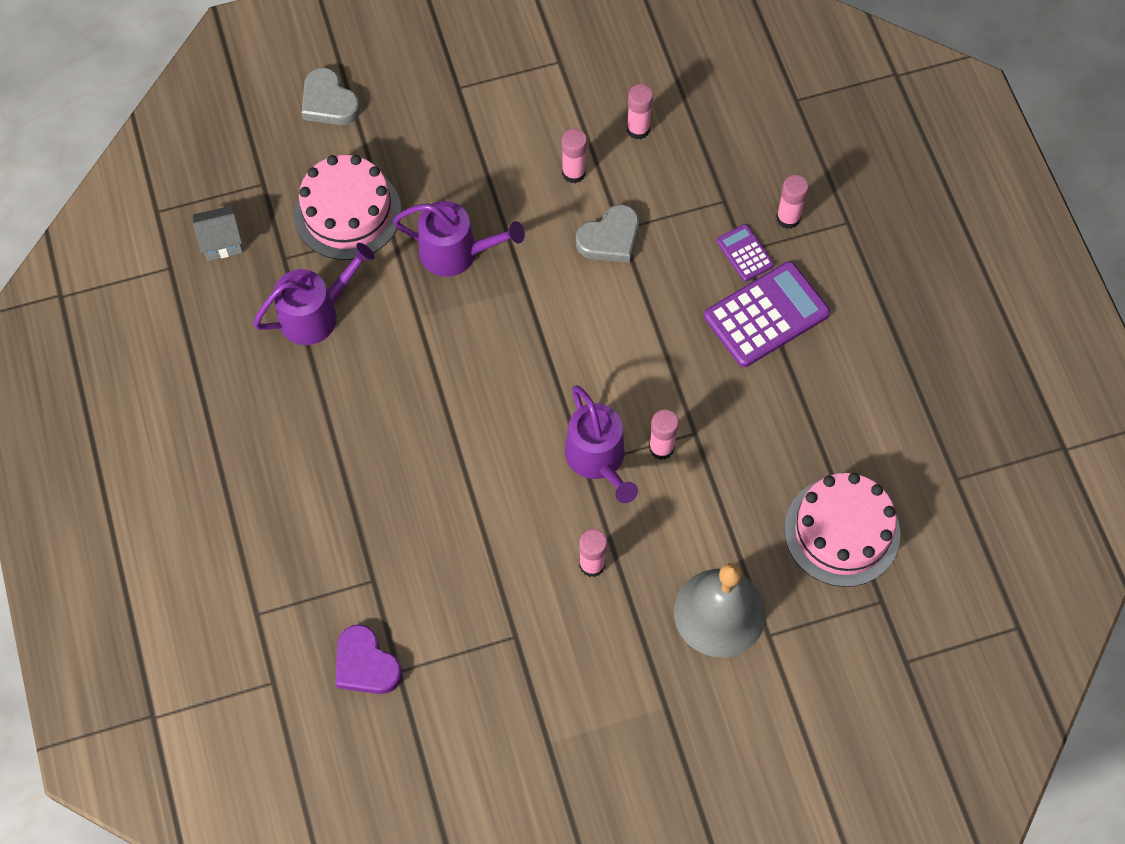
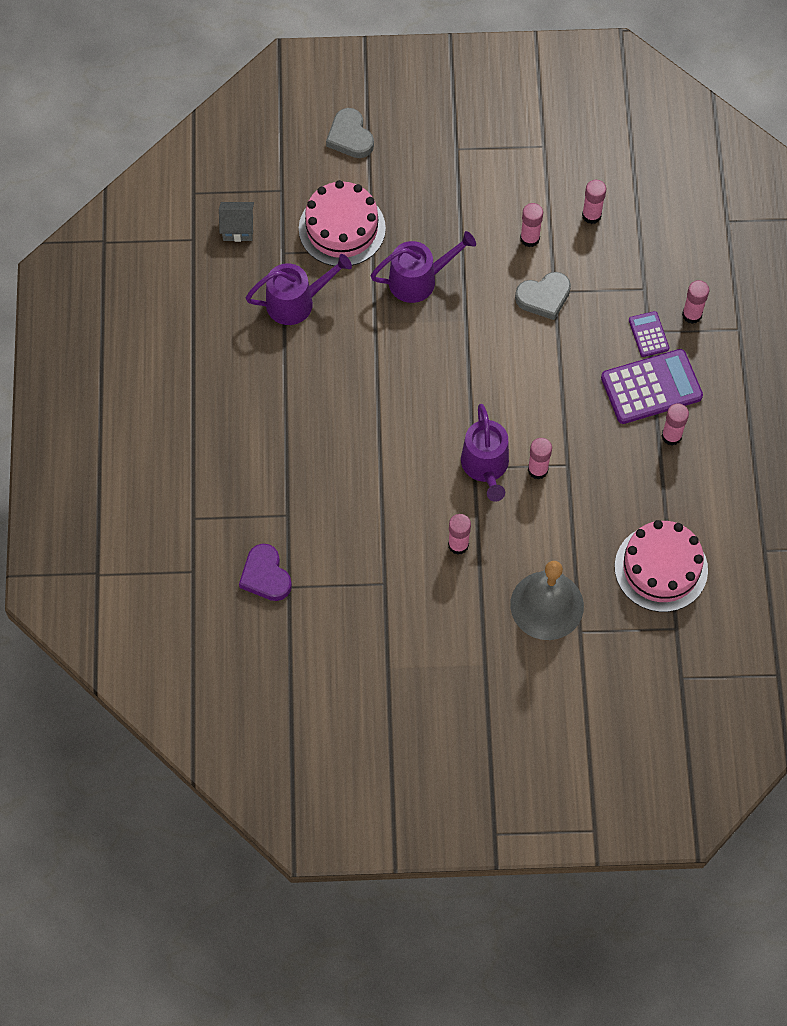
camera: 15 degrees right, 0 degrees up
purple watering can [393,201,525,277] -> purple watering can turned 45 degrees counterclockwise [370,231,476,303]
none -> pink glue stick [661,403,689,446]

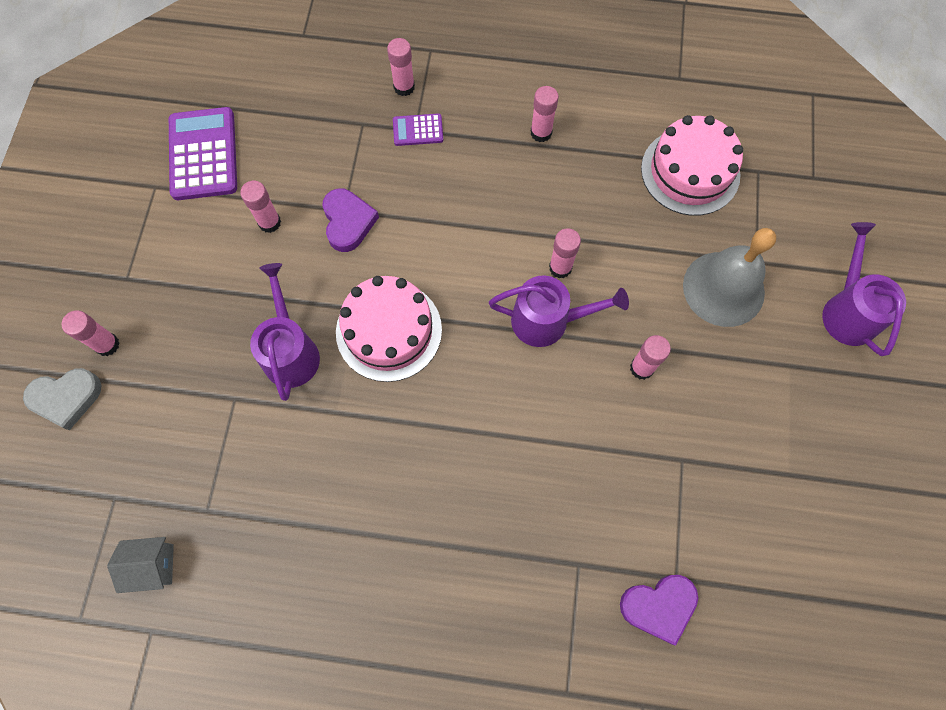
camera: 80 degrees left, 5 degrees up
grey house [219,202,254,242] -> grey house turned 75 degrees clockwise [107,537,174,593]
purple watering can [246,254,352,325] -> purple watering can moved to [822,222,906,356]
pink cake [299,180,386,266] -> pink cake moved to [336,276,442,382]
grey heart [515,272,571,320] -> purple heart [322,188,379,252]
pink glue stick [582,180,606,224] -> pink glue stick moved to [62,311,120,356]
purple calculator [601,349,703,424] -> purple calculator moved to [169,107,237,200]

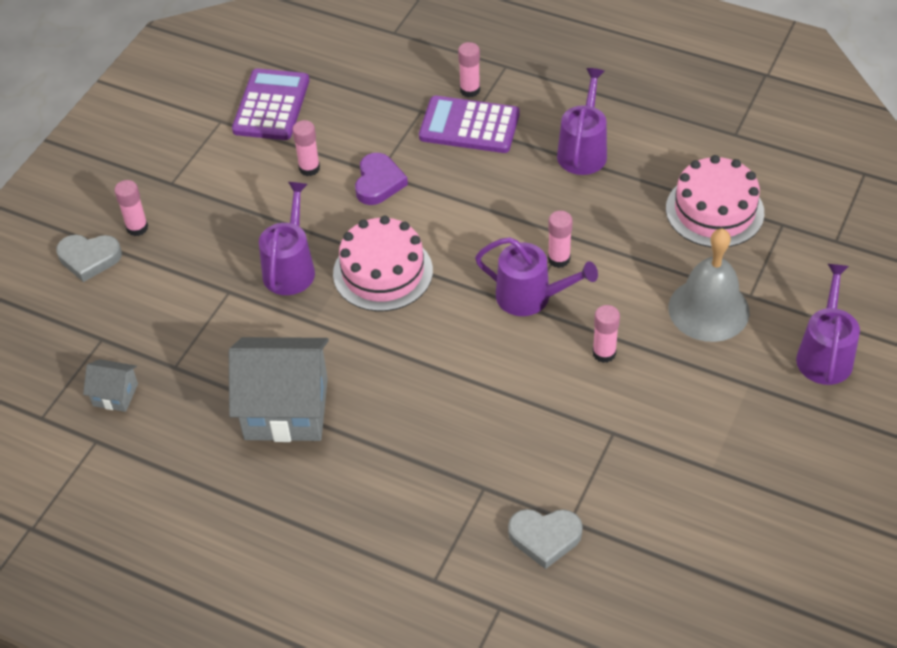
camera: 20 degrees right, 20 degrees down
purple calculator [393,113,443,146] -> purple calculator [419,96,519,153], size x1.96
pink glue stick [530,86,559,142] -> purple watering can [557,68,607,175]
purple heart [620,575,698,646] -> grey heart [508,509,583,569]
none -> grey house [229,337,329,442]

